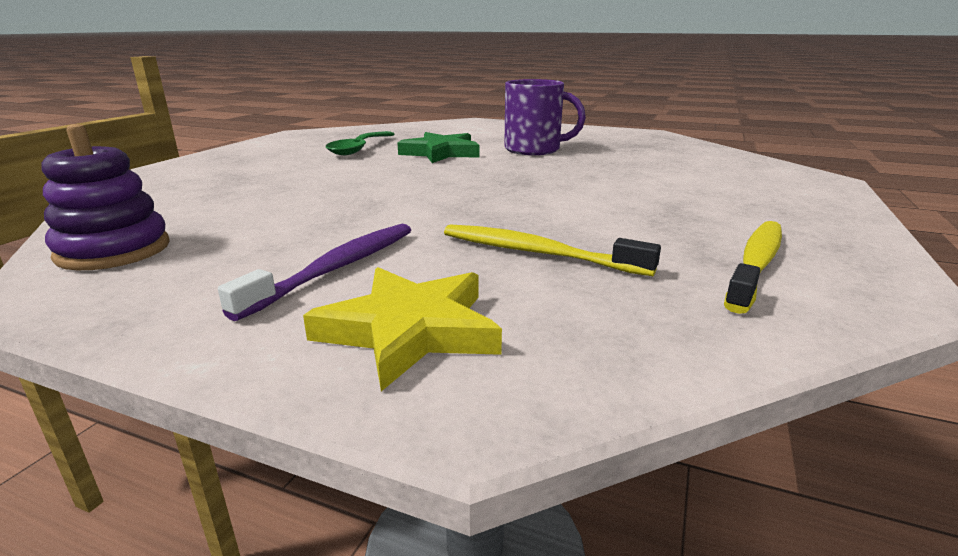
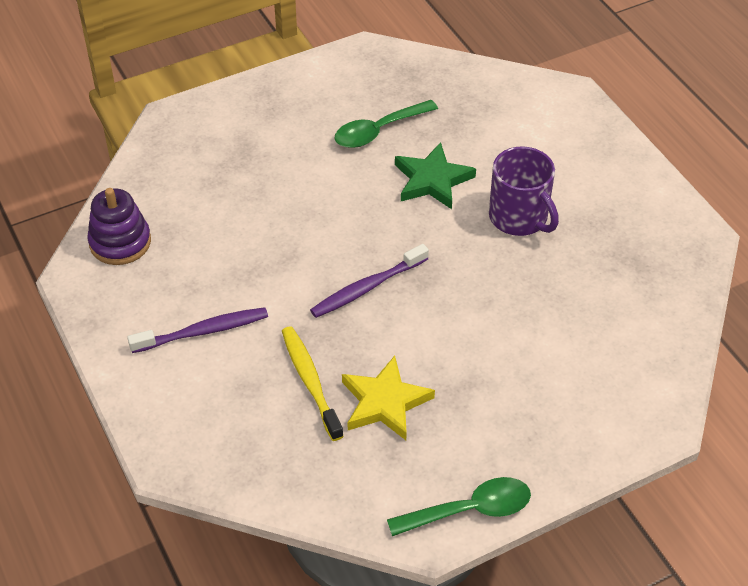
camera: 40 degrees right, 25 degrees up
yellow star [303,267,502,391] -> yellow star moved to [342,355,435,440]
yellow toothbrush [724,221,782,314] -> none
none -> purple toothbrush [310,244,429,318]
none -> green spoon [387,477,531,536]

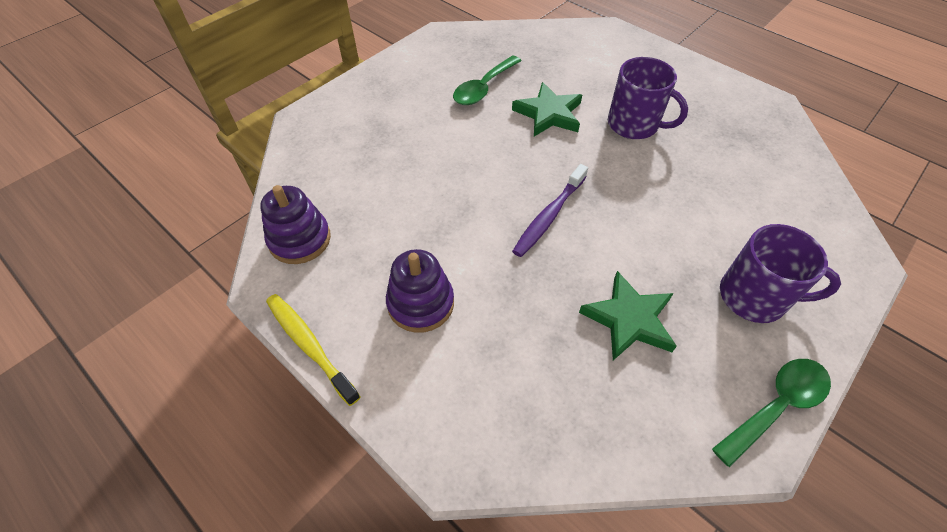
camera: 20 degrees left, 5 degrees up
purple toothbrush [127,307,268,353] -> purple stacking toy [386,249,454,333]
yellow toothbrush [282,326,344,441] -> yellow toothbrush moved to [266,294,361,406]
yellow star [342,355,435,440] -> green star [579,271,677,360]
none -> purple mug [720,224,841,323]

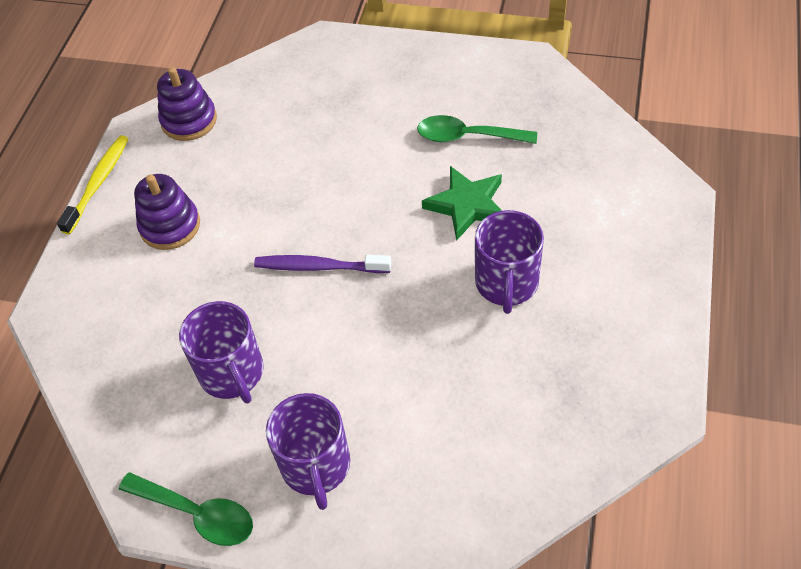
camera: 65 degrees right, 0 degrees up
green star [579,271,677,360] -> purple mug [179,301,264,403]

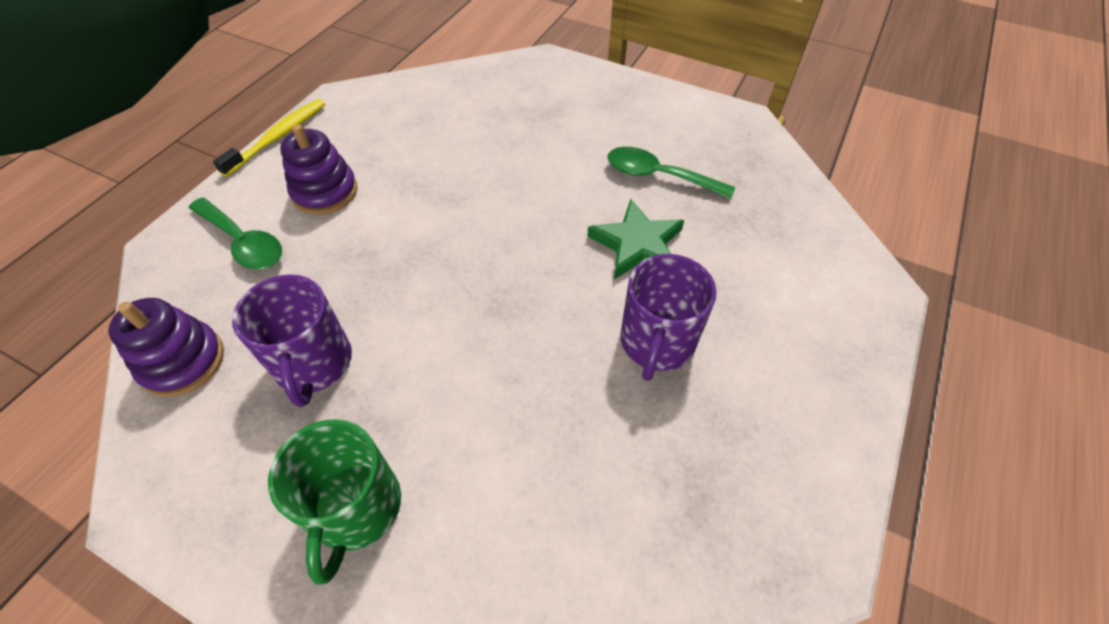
camera: 10 degrees right, 0 degrees up
green spoon [118,472,253,546] -> green spoon moved to [189,197,282,269]
purple stacking toy [157,67,217,141] -> purple stacking toy moved to [108,298,224,397]
purple toothbrush [254,255,391,273] -> none
purple mug [266,393,350,510] -> green mug [268,419,401,585]

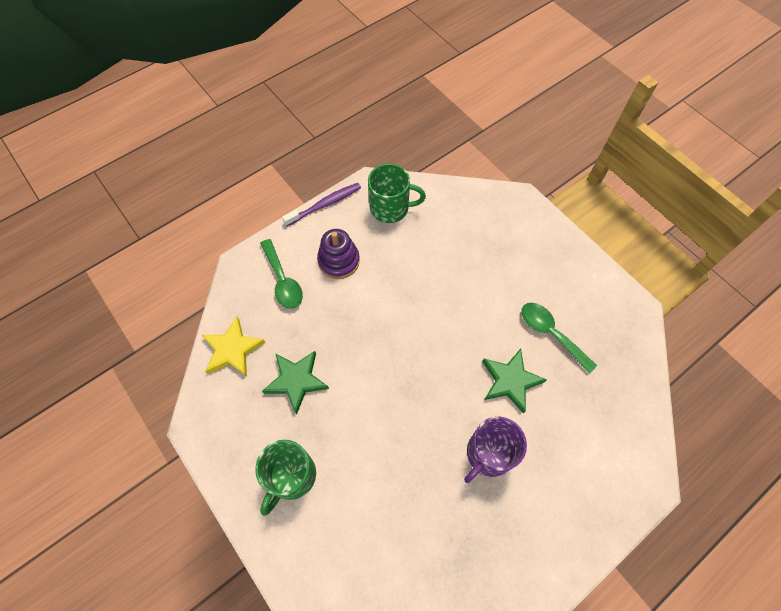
camera: 25 degrees right, 10 degrees up
purple stacking toy [108,298,224,397] -> yellow star [202,317,266,377]
yellow toothbrush [213,99,325,177] -> purple toothbrush [282,183,361,226]
purple mug [232,274,352,407] -> green star [262,351,329,414]
none -> green mug [368,163,426,223]

